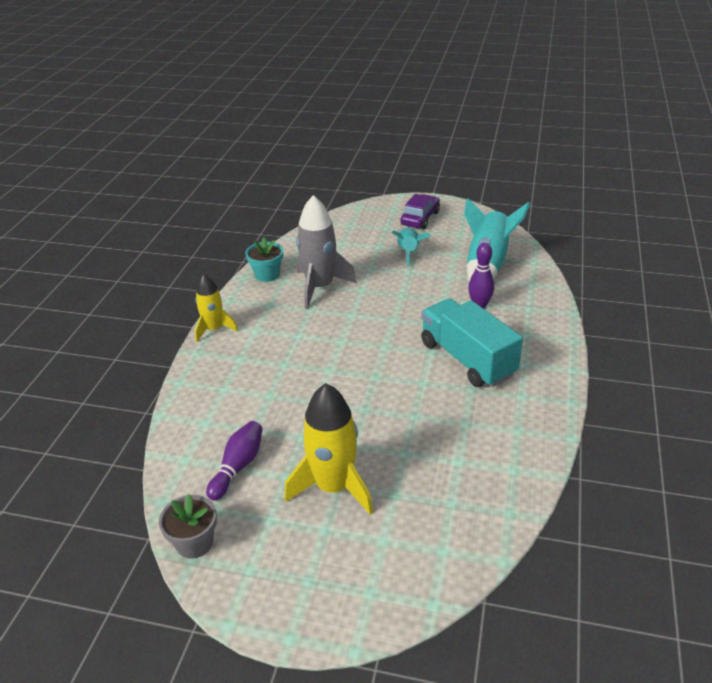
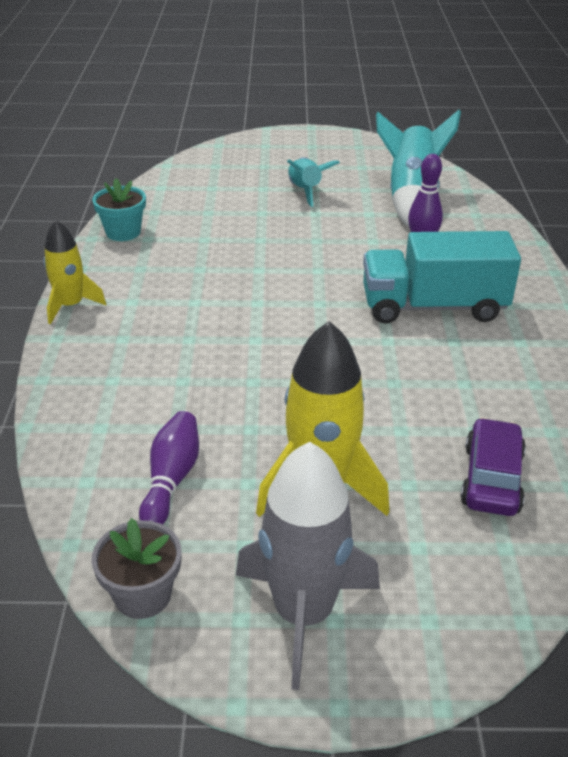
camera: 15 degrees left, 0 degrees up
grey rocket [296,195,357,309] -> grey rocket moved to [236,442,380,690]
purple car [401,194,440,229] -> purple car moved to [460,418,526,516]
turquoise truck [421,298,523,387] -> turquoise truck turned 45 degrees counterclockwise [363,231,521,324]

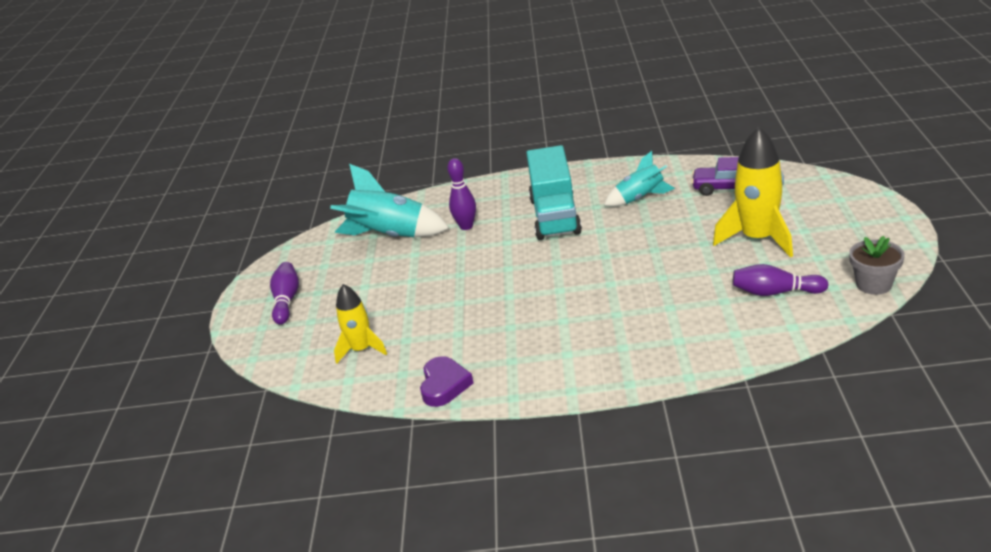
camera: 85 degrees left, 5 degrees down
yellow rocket [43,220,106,324] -> yellow rocket moved to [334,284,387,364]
turquoise flower pot [92,178,146,241] -> purple heart [420,356,473,407]
grey rocket [236,442,380,690] -> none
turquoise rocket [287,157,340,207] -> turquoise rocket moved to [604,151,675,207]
none -> purple bowling pin [270,262,299,325]

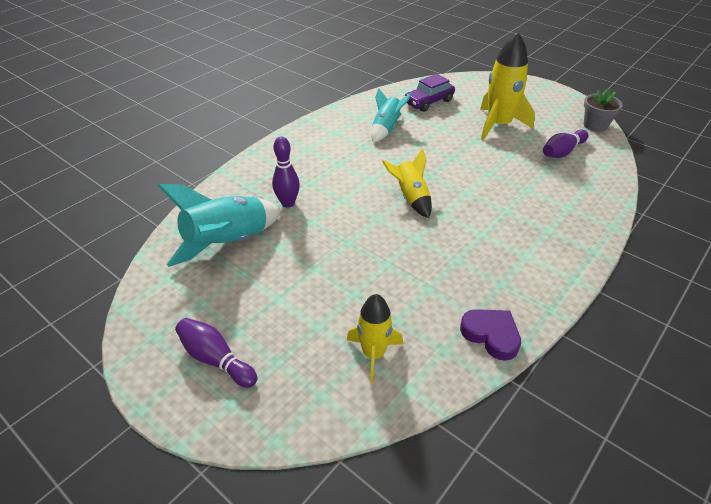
camera: 55 degrees left, 10 degrees up
turquoise truck [526,145,582,240] -> none
none -> yellow rocket [382,148,432,218]

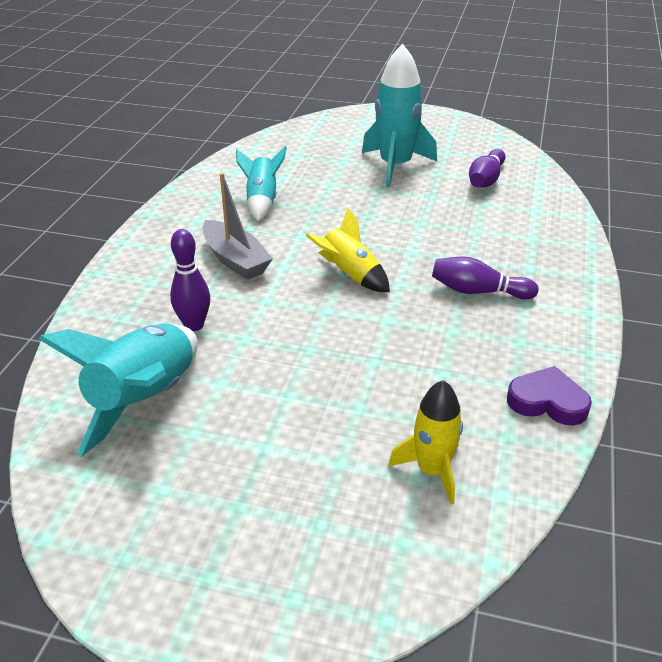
camera: 25 degrees left, 5 degrees down
purple bowling pin [175,318,257,388] -> purple bowling pin moved to [432,256,539,299]
purple car [404,74,455,112] -> none
yellow rocket [480,32,535,140] -> turquoise rocket [362,44,437,187]
grey flower pot [584,89,623,132] -> none
none -> grey boat [203,173,273,280]

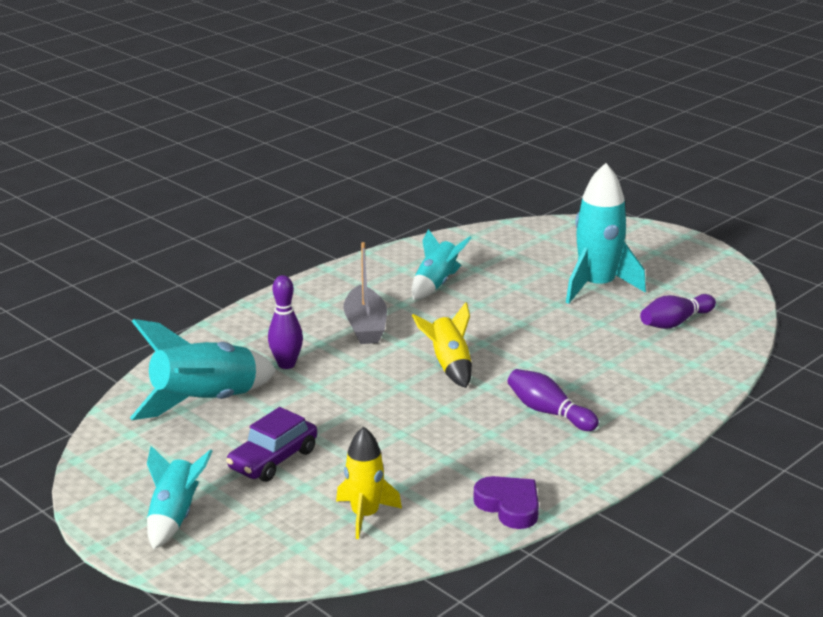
camera: 30 degrees right, 10 degrees down
none -> turquoise rocket [147,446,213,549]
none -> purple car [226,407,317,482]

